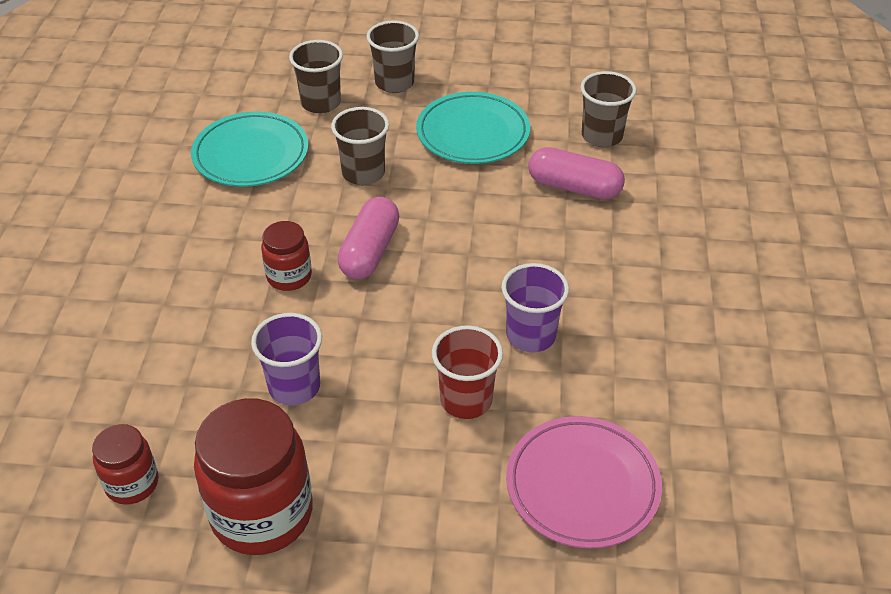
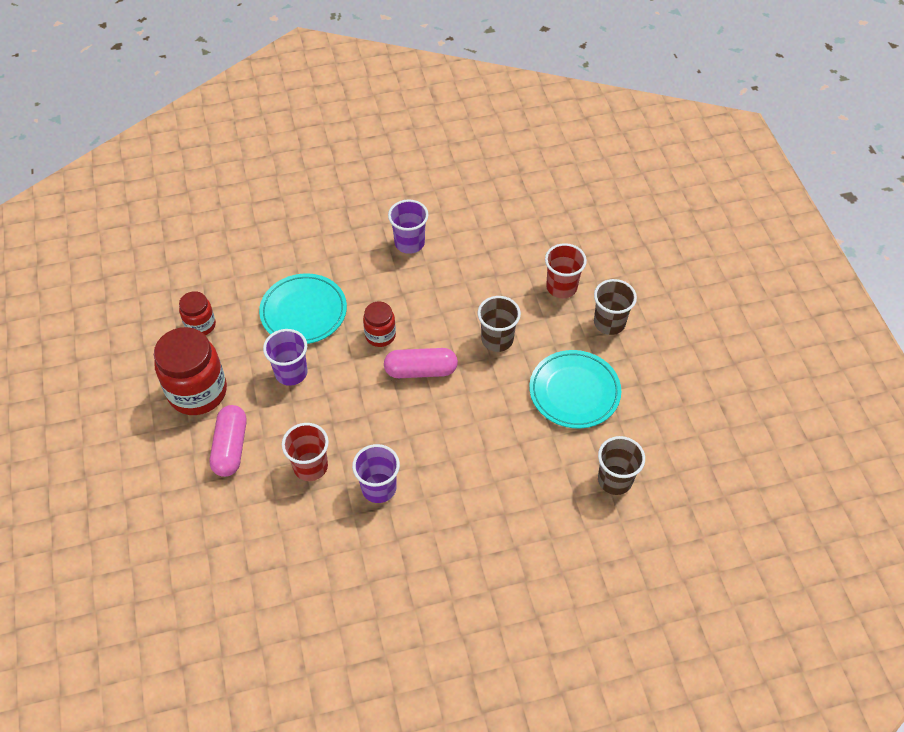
camera: 70 degrees right, 10 degrees up
turquoise plate [191,112,309,187] -> turquoise plate moved to [259,273,347,344]
brown cup [289,40,343,114] -> red cup [545,243,587,298]
pink plate [506,416,662,549] -> none
pink capsule [528,147,625,200] -> pink capsule moved to [210,405,246,477]
none -> purple cup [388,199,428,254]

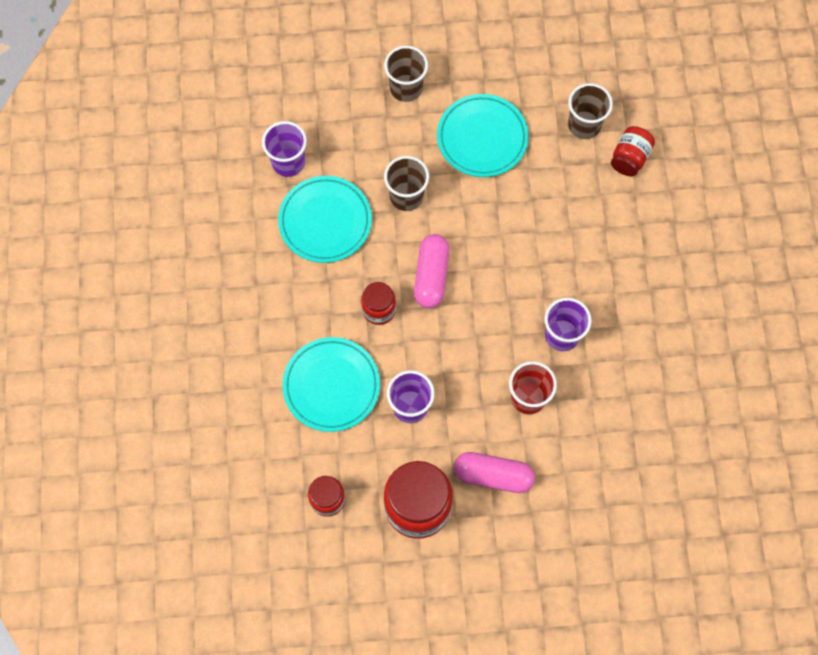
camera: 80 degrees left, 15 degrees up
purple cup [388,199,428,254] -> purple cup moved to [262,121,307,177]
red cup [545,243,587,298] -> none
none -> turquoise plate [278,176,372,263]
none -> red jar [611,126,655,176]

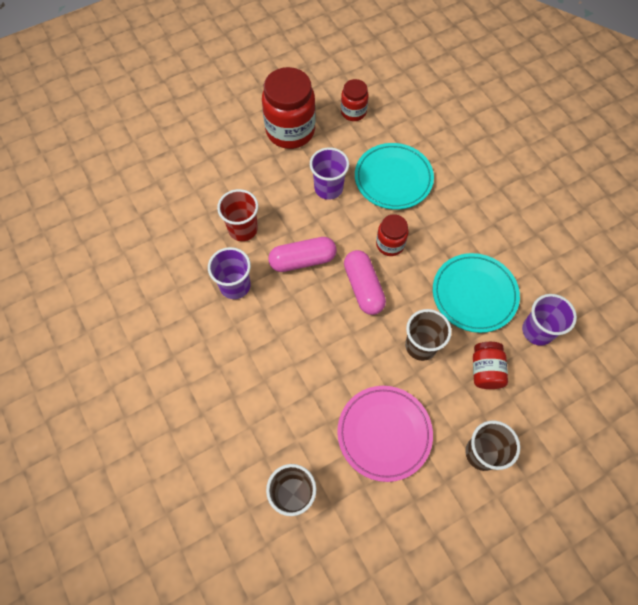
camera: 155 degrees right, 5 degrees down
turquoise plate [437,94,529,177] -> pink plate [337,386,433,482]
pink capsule [454,452,535,493] -> pink capsule moved to [268,237,337,272]
red jar [611,126,655,176] -> red jar moved to [473,342,508,389]

